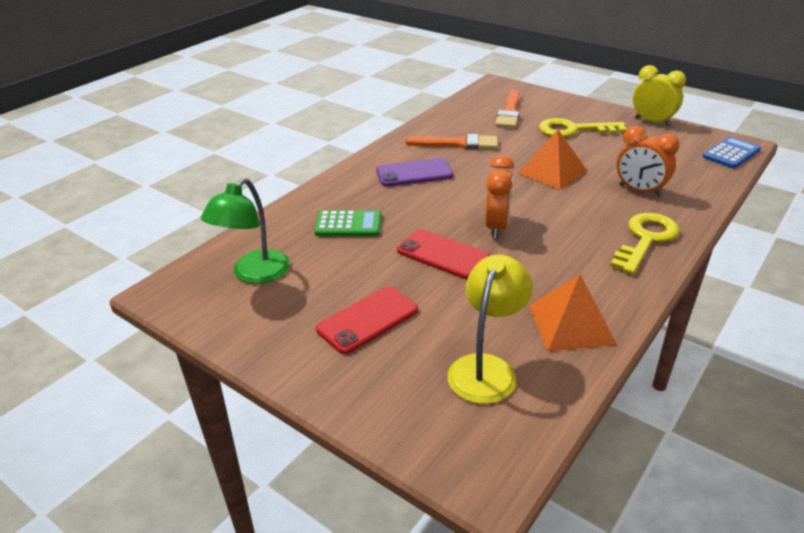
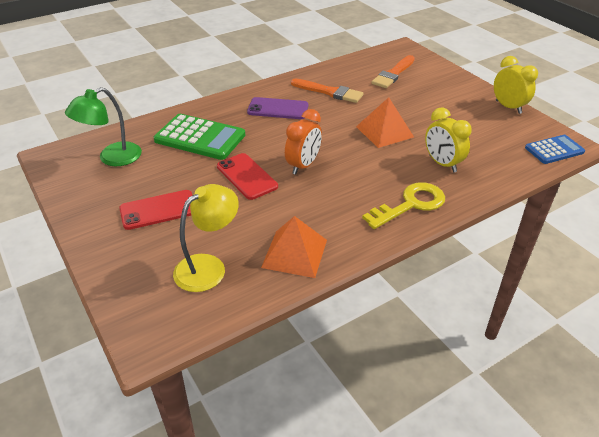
camera: 20 degrees right, 5 degrees up
green calculator [314,210,381,236] -> green calculator [154,114,245,160], size x1.63
yellow key [539,118,627,137] -> none
orange clock [616,126,679,197] -> yellow clock [425,107,472,173]

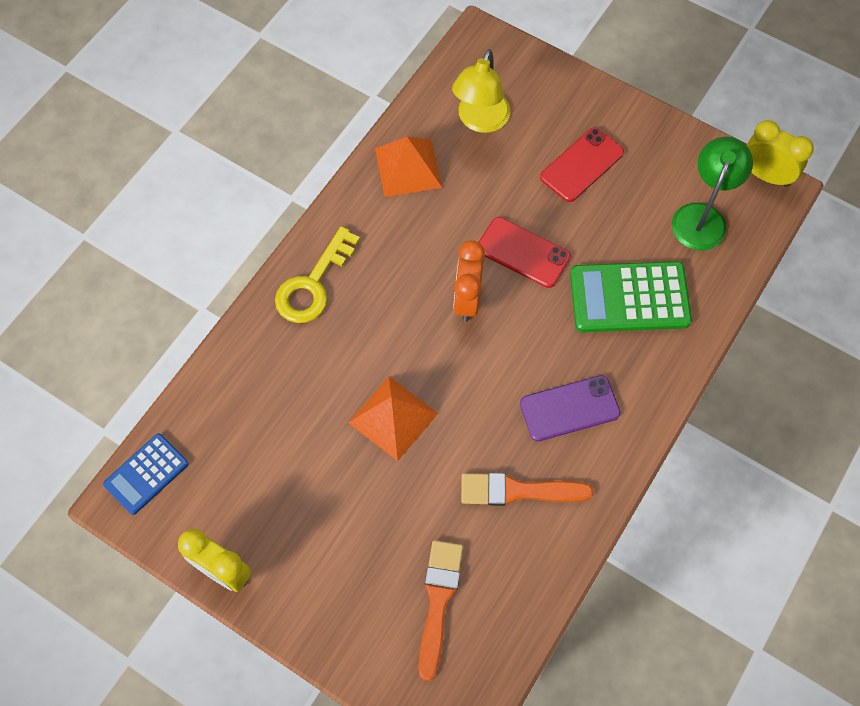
camera: 155 degrees right, 25 degrees up
yellow clock [425,107,472,173] -> yellow clock moved to [746,120,814,187]

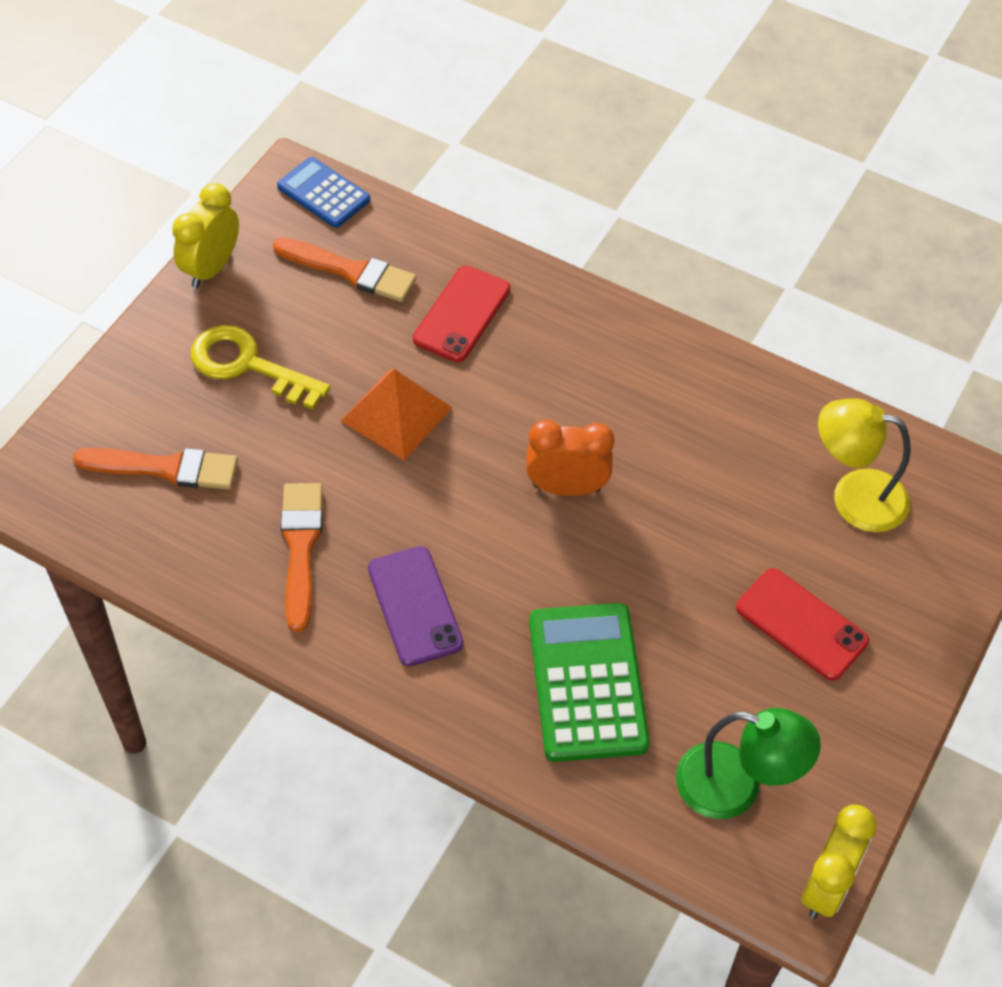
camera: 85 degrees right, 10 degrees down
yellow key [275,226,360,323] -> yellow key moved to [191,325,331,409]
orange pyramid [375,137,442,197] -> none
red phone [479,217,571,288] -> red phone moved to [413,265,510,362]
none -> orange brush [273,237,416,302]

